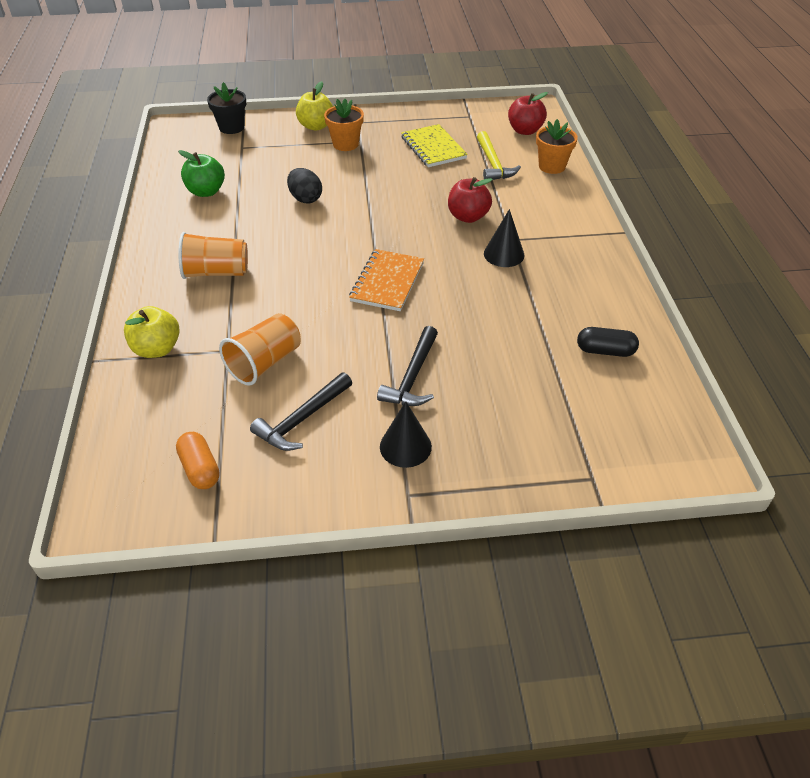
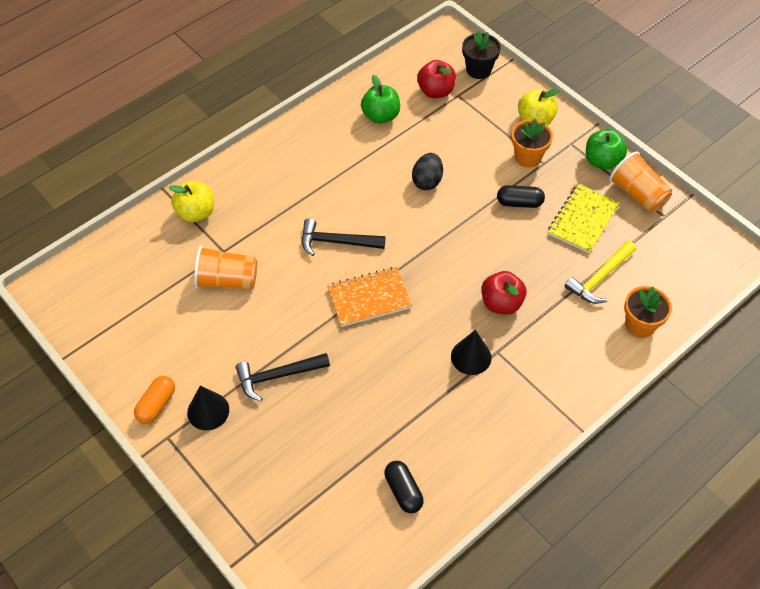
camera: 55 degrees right, 10 degrees up
orange capsule [176,432,220,489] -> orange capsule moved to [134,376,175,424]
orange cup [178,232,248,279] -> orange cup moved to [609,152,672,213]
black hammer [250,372,352,451] -> black hammer moved to [302,218,385,256]
red apple [508,92,548,135] -> red apple moved to [417,60,456,98]
none -> black capsule [497,185,545,208]
none -> green apple [586,130,627,170]

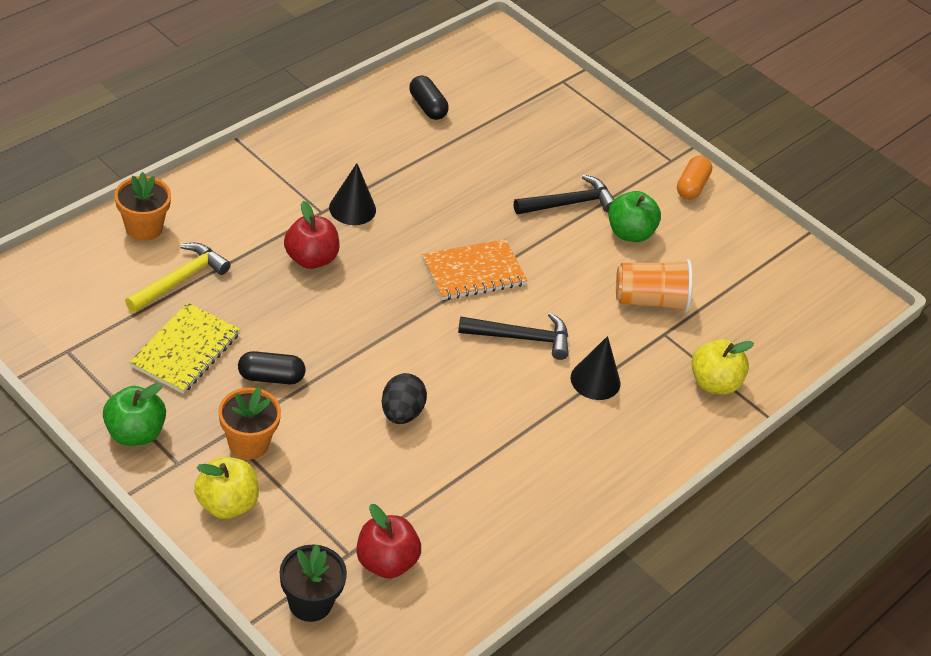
camera: 170 degrees right, 10 degrees down
black cone [187,385,229,430] -> black cone moved to [571,336,620,400]
green apple [361,75,400,124] -> green apple moved to [608,191,661,242]
orange cup [609,152,672,213] -> none

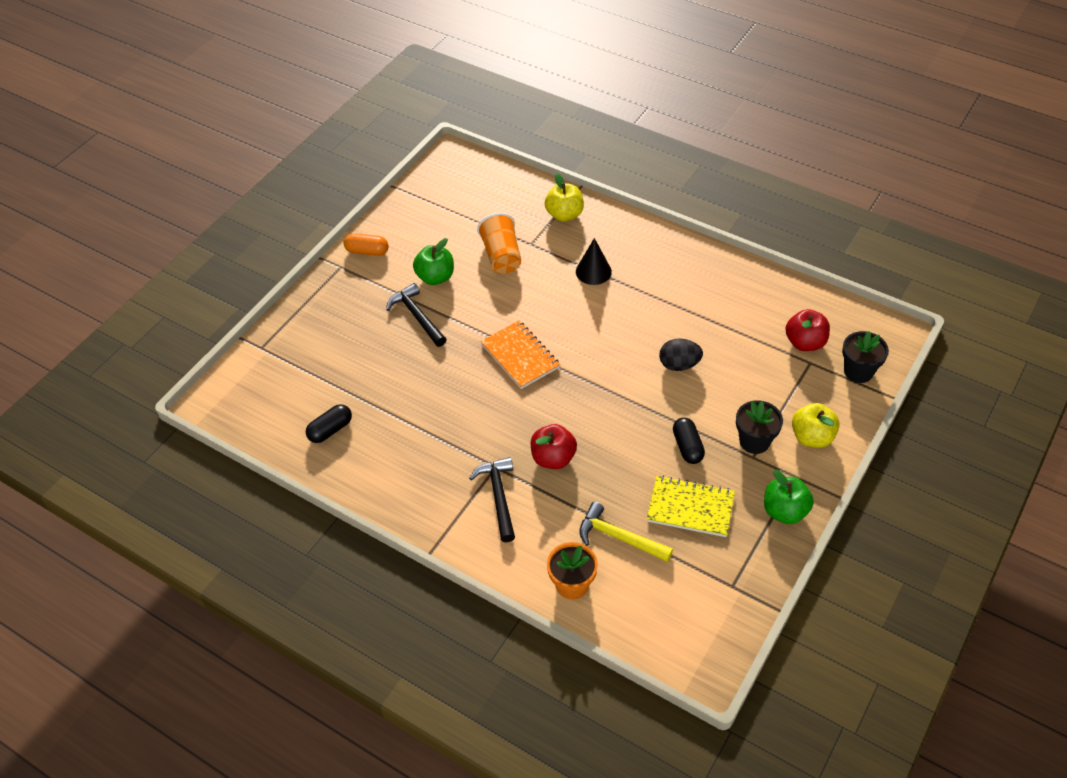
camera: 95 degrees left, 5 degrees up
orange flower pot [218,387,281,459] -> black flower pot [736,400,783,454]
black cone [329,163,376,225] -> none
black hammer [458,313,569,360] -> black hammer moved to [469,457,515,542]

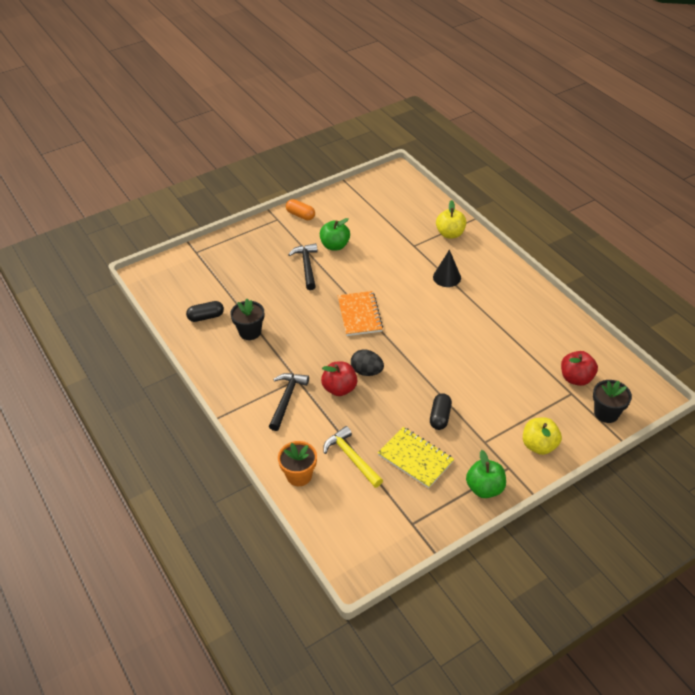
camera: 25 degrees right, 5 degrees down
orange cup [477,213,521,273] -> none
black egg [659,338,703,371] -> black egg moved to [351,350,384,376]
black flower pot [736,400,783,454] -> black flower pot moved to [230,299,264,340]

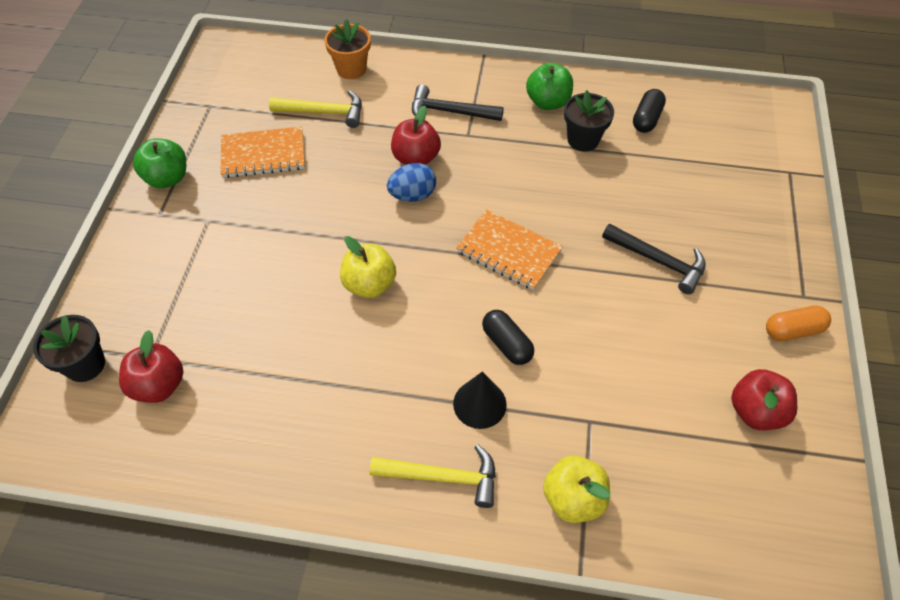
camera: 130 degrees right, 10 degrees up
black hammer [269,373,309,431] -> black hammer turned 135 degrees clockwise [412,84,504,121]
green apple [320,218,350,250] -> green apple moved to [526,63,573,110]
black egg [351,350,384,376] -> blue egg [387,163,436,202]
yellow notebook [378,427,454,488] -> orange notebook [221,126,305,178]
black capsule [430,393,452,430] -> black capsule moved to [482,310,534,365]
yellow apple [523,418,562,455] -> yellow apple moved to [340,236,396,298]
none -> yellow hammer [369,444,496,508]
none -> red apple [731,369,797,430]

